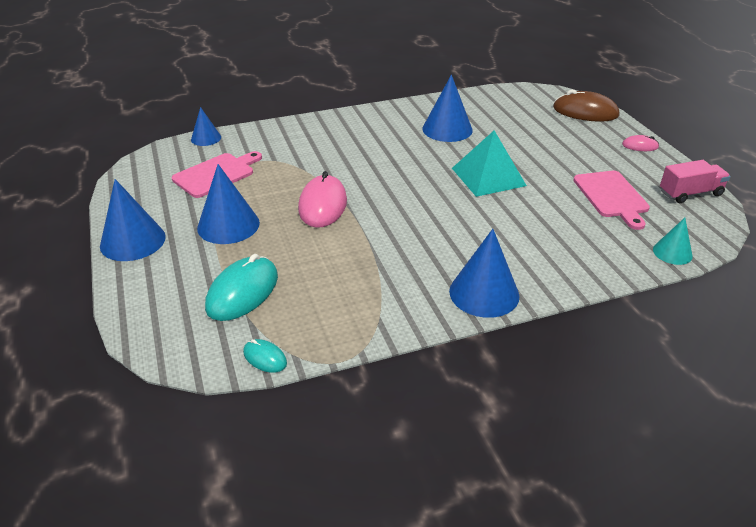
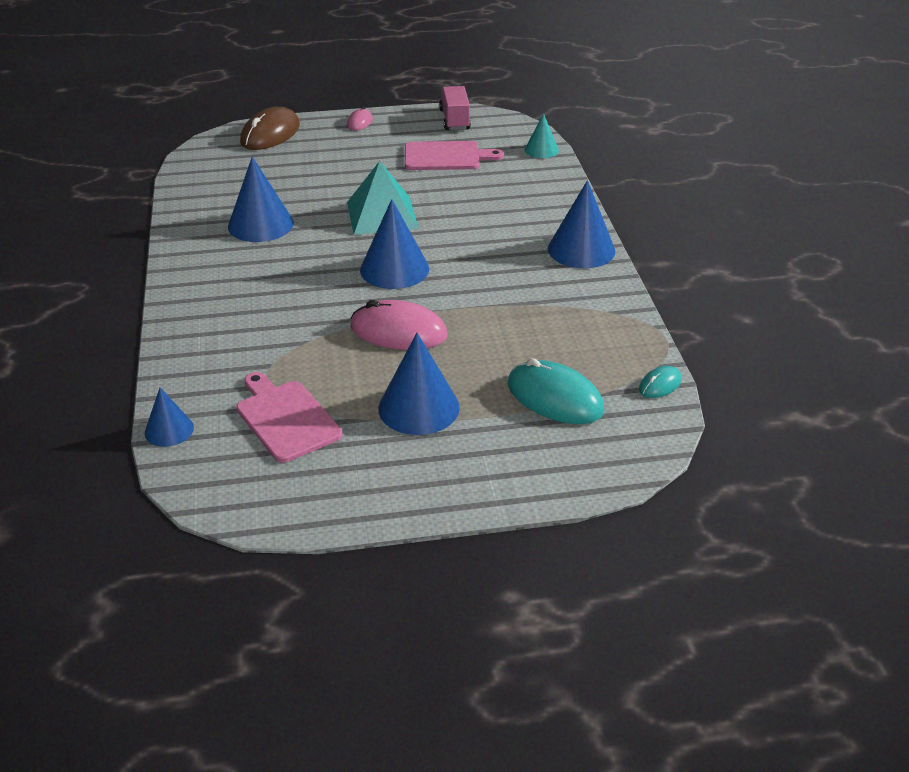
camera: 80 degrees left, 0 degrees up
blue cone [100,179,166,261] -> blue cone moved to [360,199,429,289]

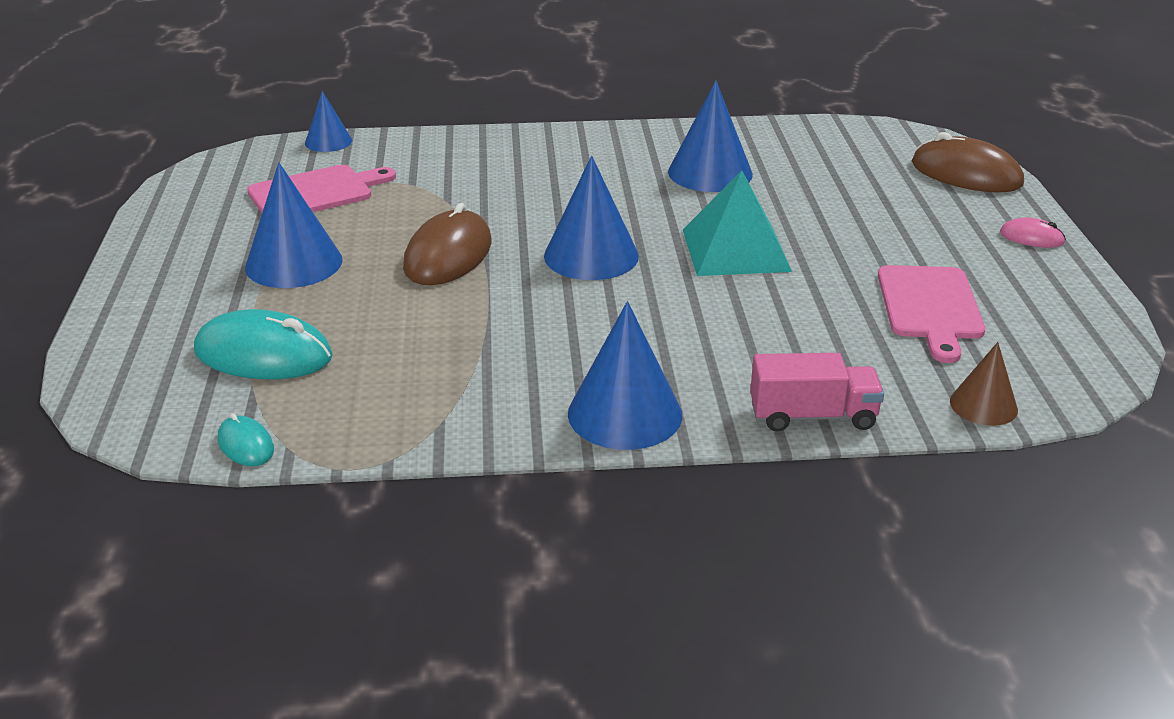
camera: 95 degrees right, 5 degrees down
pink mouse [350,300,448,350] -> brown mouse [403,203,492,285]
pink truck [439,86,471,130] -> pink truck moved to [750,353,884,432]
turquoise mouse [508,358,604,424] -> turquoise mouse turned 60 degrees clockwise [194,309,333,379]
turquoise cone [525,113,559,158] -> brown cone [950,342,1018,426]

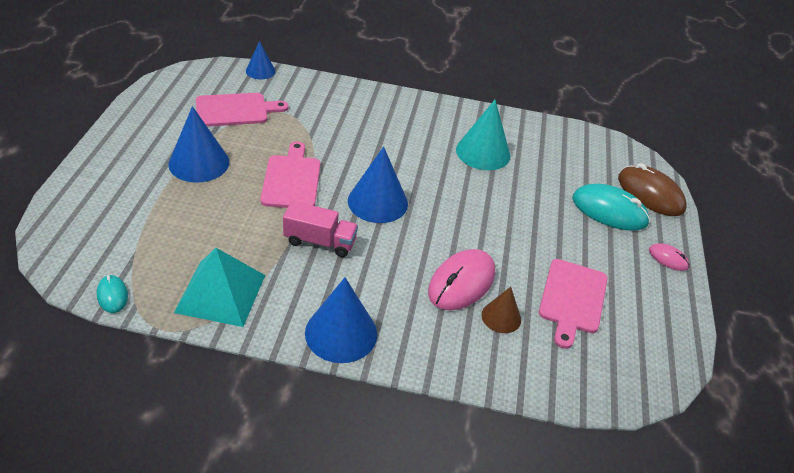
camera: 10 degrees right, 10 degrees up
turquoise mouse [194,309,333,379] -> turquoise mouse moved to [572,184,650,231]
brown mouse [403,203,492,285] -> pink cutting board [260,141,320,208]
blue cone [668,81,753,192] -> turquoise cone [456,100,511,170]
turquoise pyramid [683,170,792,276] -> turquoise pyramid moved to [174,248,265,327]
pink truck [750,353,884,432] -> pink truck moved to [283,201,358,257]
brown cone [950,342,1018,426] -> brown cone moved to [481,287,521,333]
none -> pink mouse [428,249,495,310]

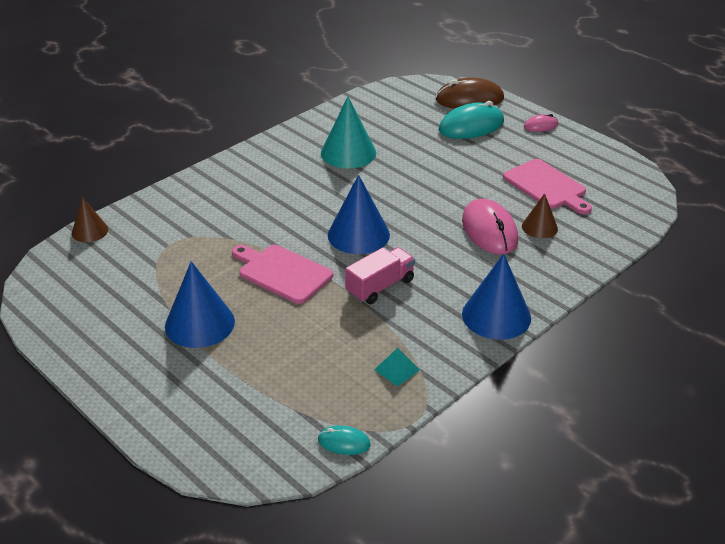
camera: 50 degrees left, 5 degrees down
turquoise pyramid [174,248,265,327] -> turquoise pyramid [374,348,420,386], size x0.45
pink cutting board [196,93,289,127] -> none
blue cone [246,41,276,80] -> brown cone [72,197,108,242]

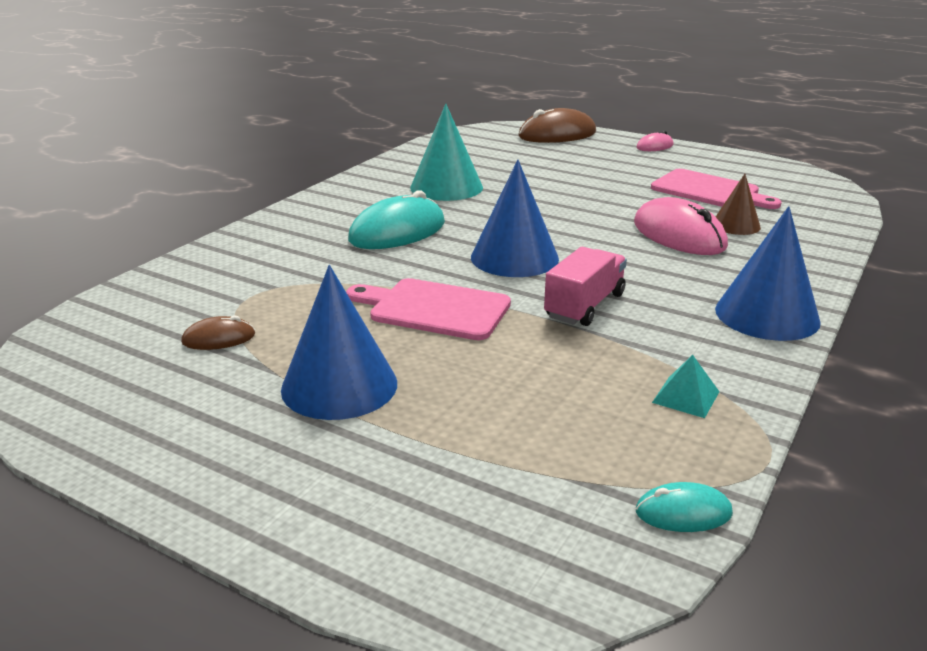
camera: 15 degrees left, 10 degrees down
brown cone [72,197,108,242] -> none
turquoise mouse [439,101,504,139] -> turquoise mouse moved to [348,190,445,249]
none -> brown mouse [181,315,255,350]

